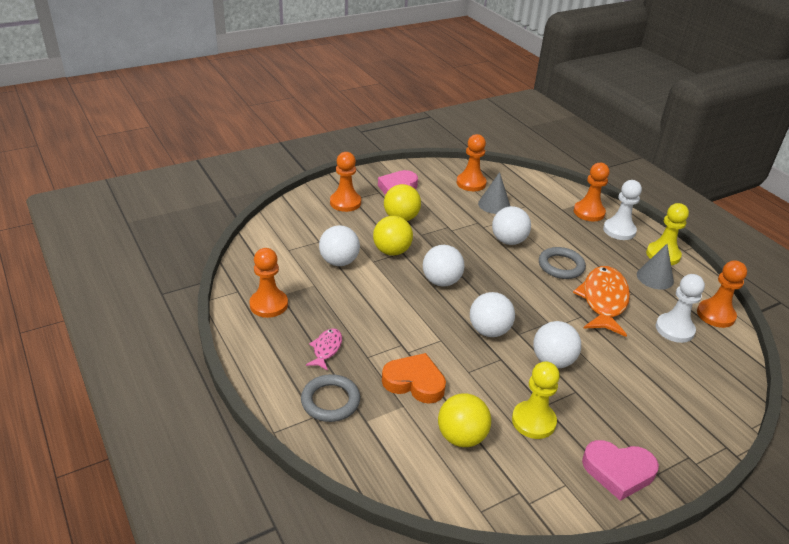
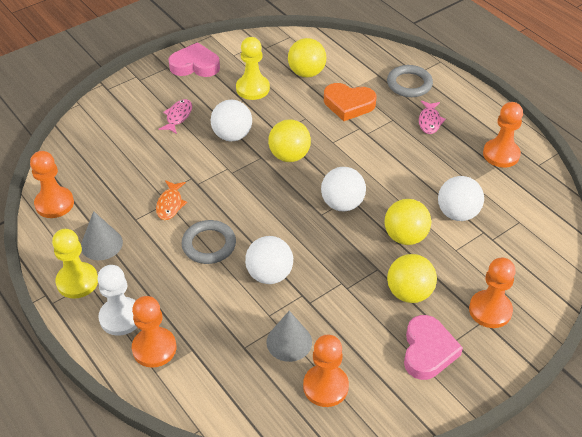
camera: 175 degrees right, 10 degrees up
white ball [470,292,515,337] -> yellow ball [268,119,311,162]
orange fish [573,266,630,337] -> orange fish [156,180,187,220], size x0.50
white pawn [656,274,705,343] -> none
none -> pink fish [159,99,192,134]

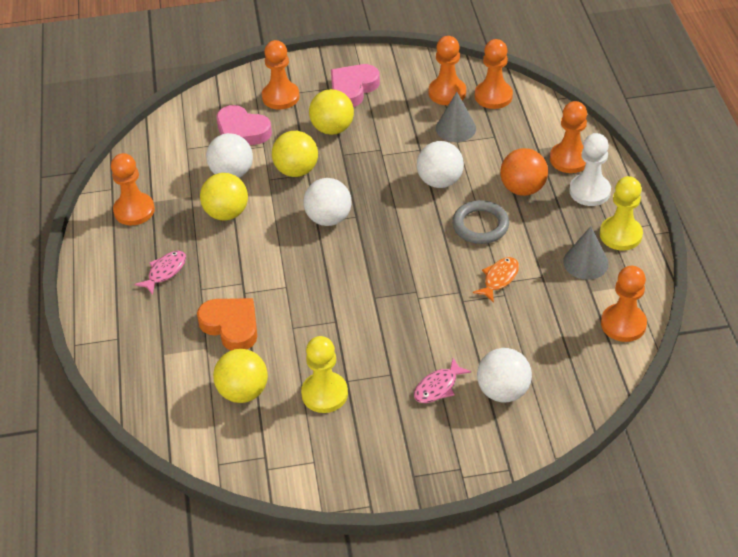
camera: 150 degrees left, 0 degrees up
pink heart [169,42,220,77] -> pink heart moved to [217,105,272,145]
white ball [211,100,252,141] -> white ball moved to [477,348,532,402]
yellow ball [268,119,311,162] -> yellow ball moved to [200,173,248,221]
grey ring [387,65,433,97] -> none
none -> orange pawn [475,39,513,109]
none -> orange ball [500,148,548,196]

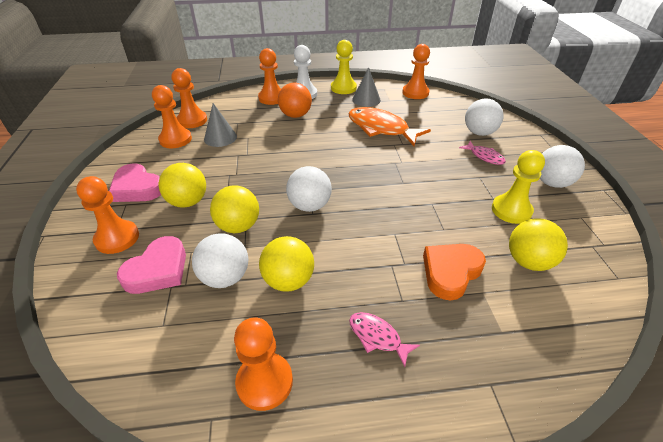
camera: 90 degrees left, 5 degrees down
white ball [417,141,464,188] -> white ball moved to [540,145,585,188]
grey ring [452,200,509,244] -> none
orange fish [473,257,519,303] -> orange fish [348,107,431,146], size x1.98

